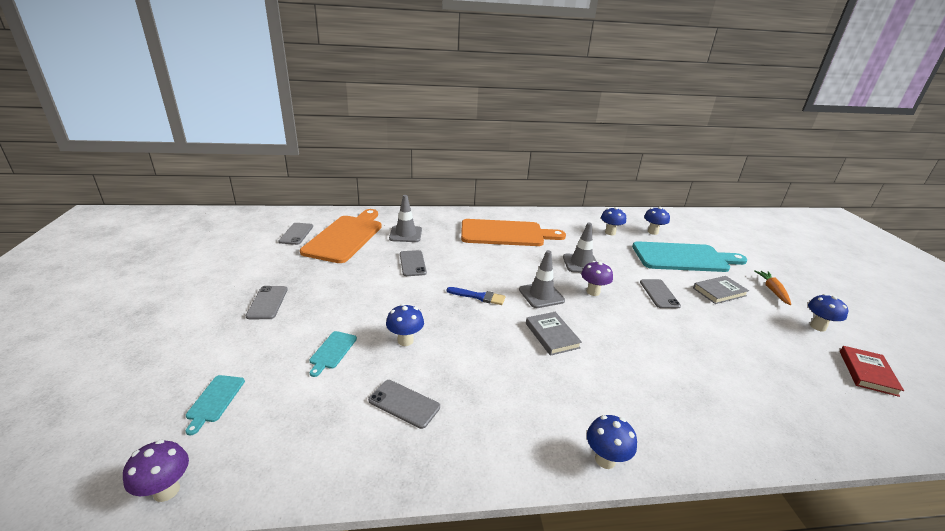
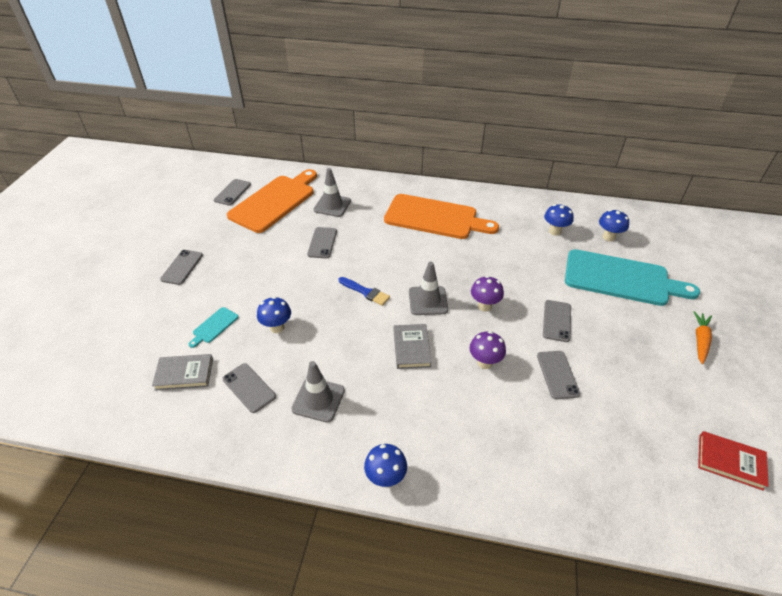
camera: 20 degrees right, 15 degrees up
purple mushroom [123,439,189,502] -> purple mushroom moved to [470,331,506,369]
turquoise cutting board [185,375,245,435] -> none
grey traffic cone [563,223,597,272] -> grey traffic cone moved to [291,361,345,423]
grey book [693,276,749,304] -> grey book moved to [152,354,213,391]
blue mushroom [808,294,849,332] -> none
red book [840,346,904,397] -> red book turned 75 degrees clockwise [698,431,769,491]
none -> grey phone [537,351,580,400]

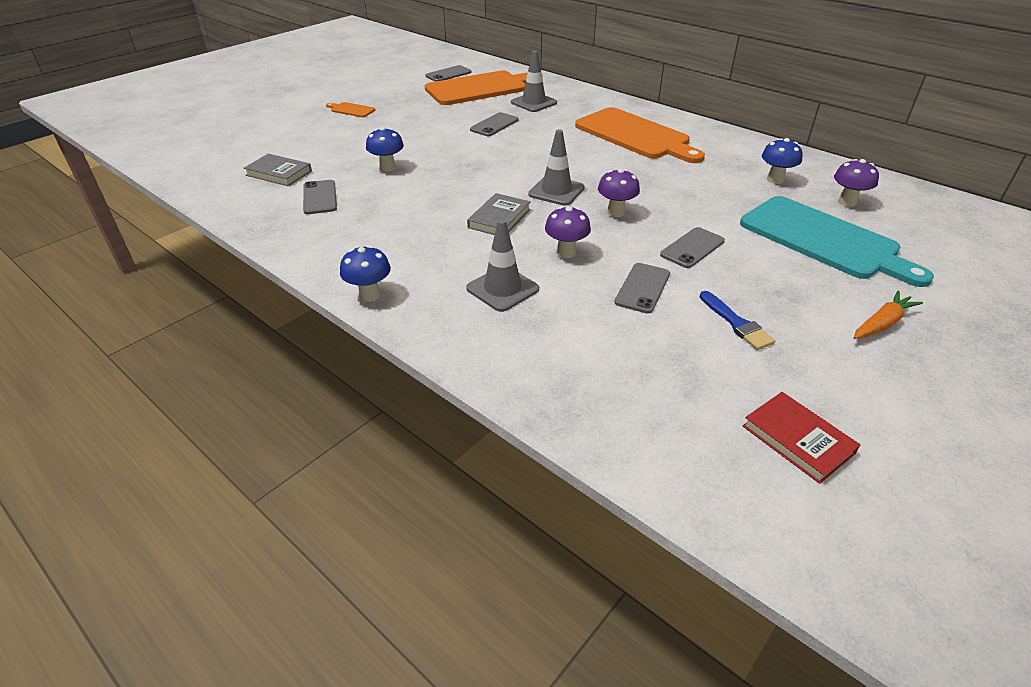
camera: 30 degrees right, 5 degrees down
grey phone [160,250,203,285] -> orange cutting board [326,102,375,117]
turquoise cutting board [189,307,239,348] -> none
grey traffic cone [291,361,345,423] -> grey traffic cone moved to [466,219,539,312]
blue brush [339,277,390,306] -> blue brush moved to [700,291,775,350]
blue mushroom [599,210,629,242] -> purple mushroom [834,159,879,207]

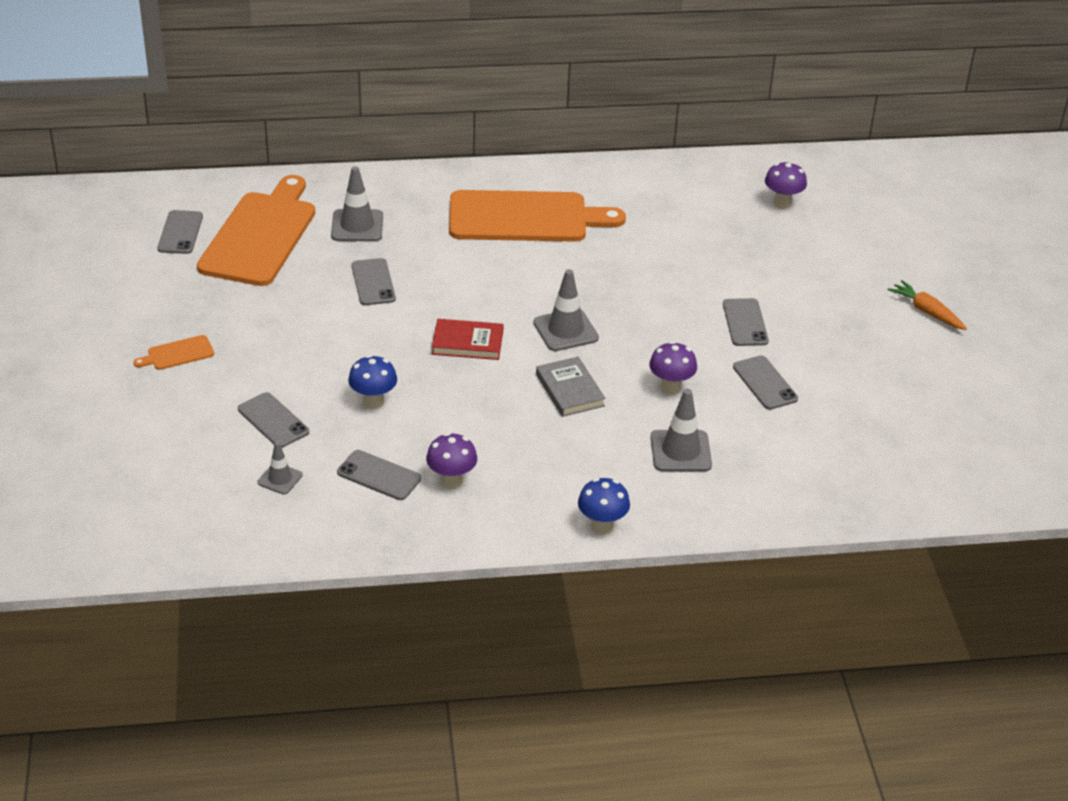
camera: 50 degrees left, 0 degrees up
grey book [244,154,312,186] -> grey traffic cone [258,442,303,495]
purple mushroom [598,169,640,217] -> purple mushroom moved to [426,433,477,489]
blue brush [700,291,775,350] -> none
turquoise cutting board [740,196,934,287] -> none
red book [743,392,860,484] -> red book moved to [432,319,504,360]
blue mushroom [762,138,803,184] -> none
orange carrot [854,291,923,339] -> orange carrot turned 45 degrees counterclockwise [888,280,967,330]
none -> grey phone [238,392,309,448]

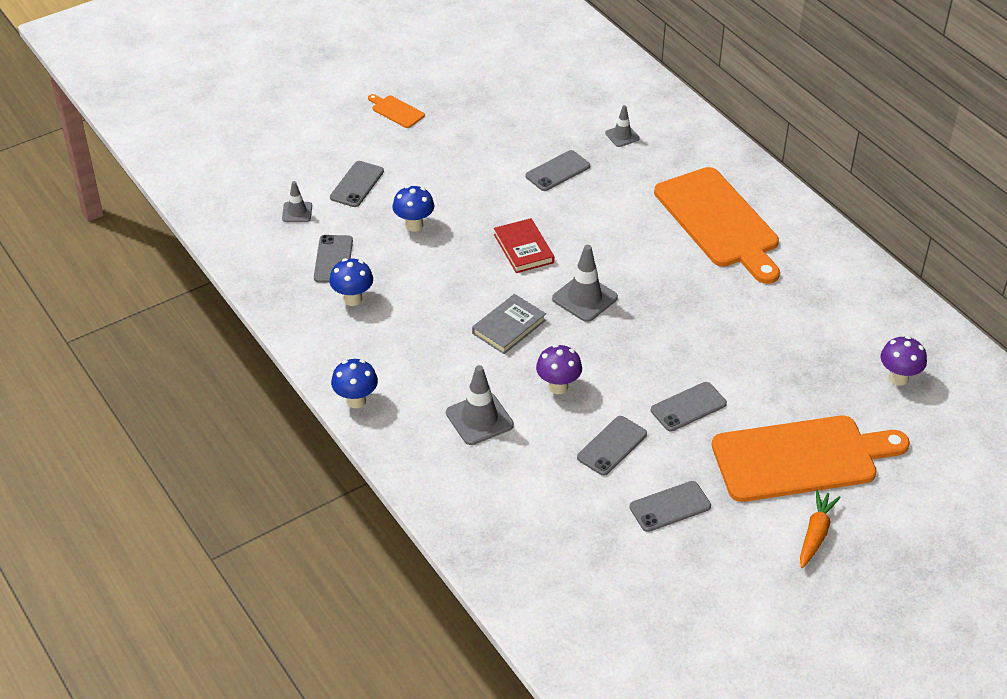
camera: 65 degrees right, 5 degrees up
grey phone [157,210,203,254] -> grey phone moved to [629,481,711,532]
orange cutting board [197,175,315,286] -> orange cutting board moved to [712,416,910,502]
grey traffic cone [331,166,383,242] -> grey traffic cone [605,105,640,147], size x0.59
purple mushroom [426,433,477,489] -> blue mushroom [330,258,373,306]

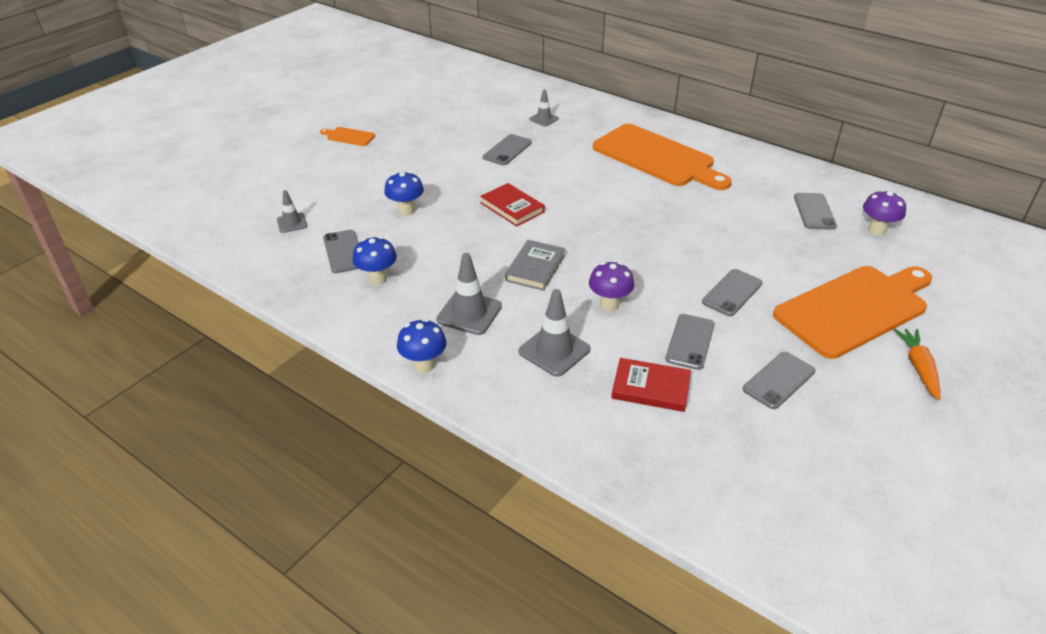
camera: 20 degrees left, 5 degrees down
grey phone [330,161,384,207] -> grey phone moved to [794,193,837,230]
grey traffic cone [552,245,618,322] -> grey traffic cone moved to [436,253,502,335]
none -> red book [611,358,691,412]

